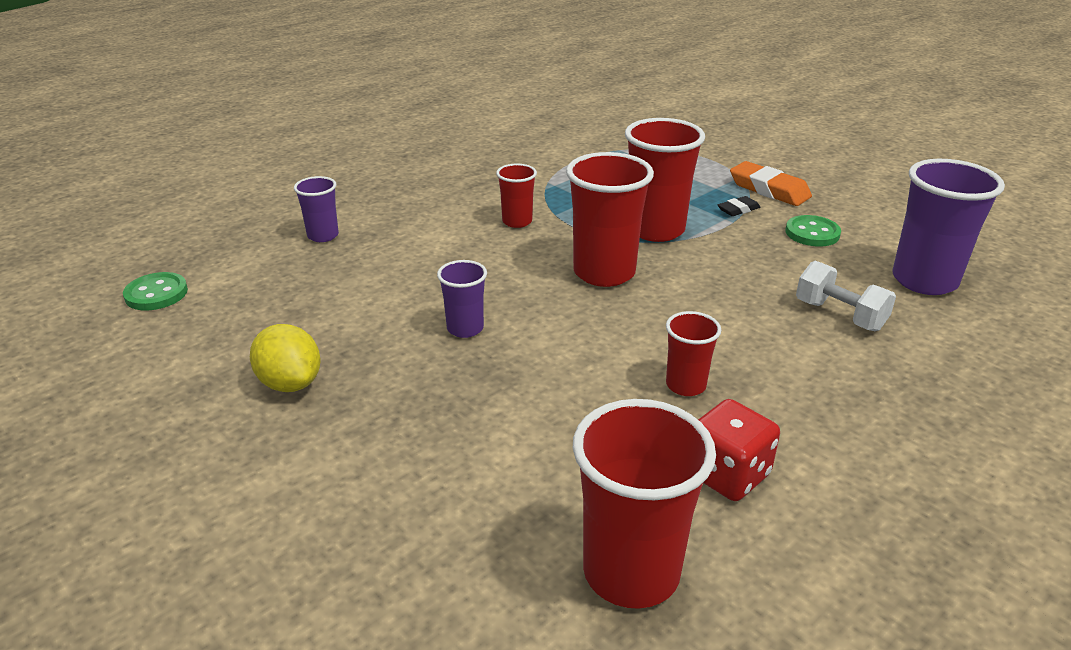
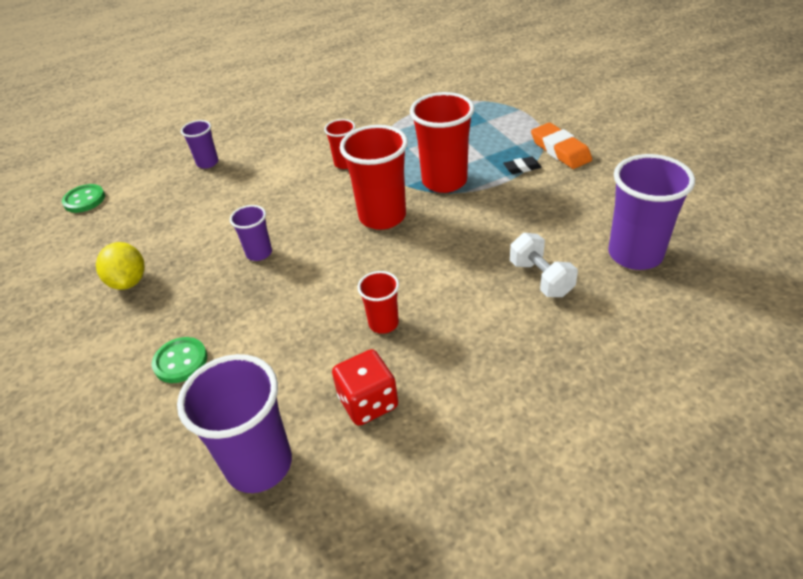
camera: 20 degrees right, 10 degrees up
red cup [573,399,716,609] -> purple cup [177,354,292,493]
green button [785,215,841,246] -> green button moved to [152,337,207,383]

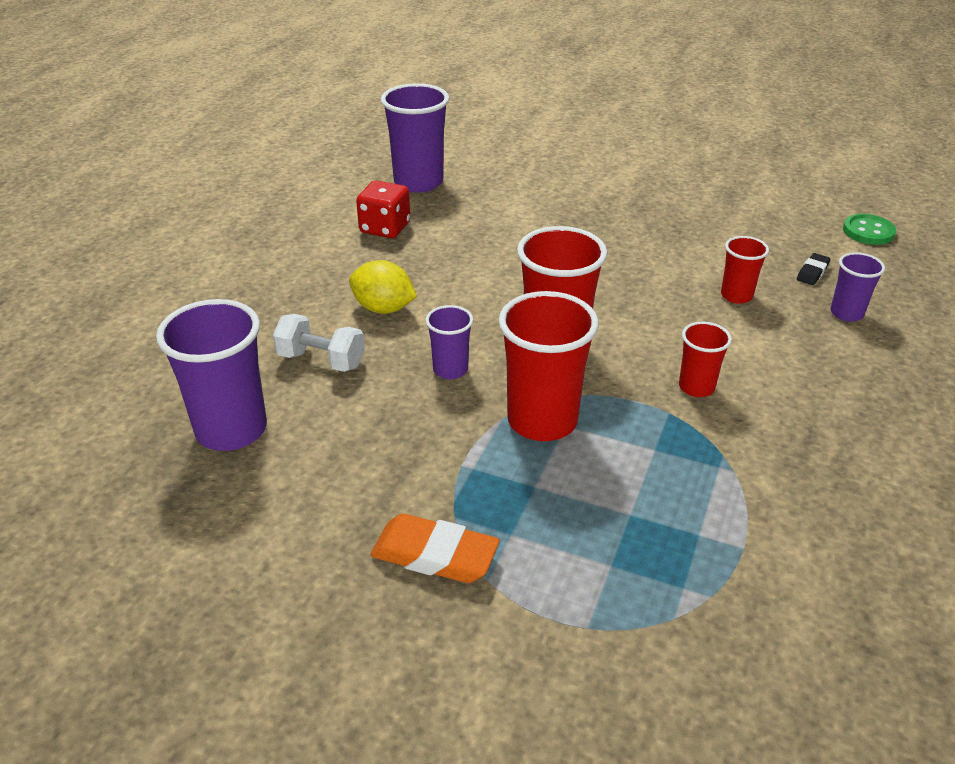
camera: 135 degrees right, 5 degrees down
yellow lemon [96,242,145,290] -> yellow lemon moved to [349,260,417,314]
green button [152,337,207,383] -> none
purple cup [230,205,272,261] -> purple cup moved to [426,305,473,379]
red cup [357,271,399,334] -> red cup moved to [721,236,769,304]
black eraser [503,157,541,174] -> black eraser moved to [797,253,830,285]

